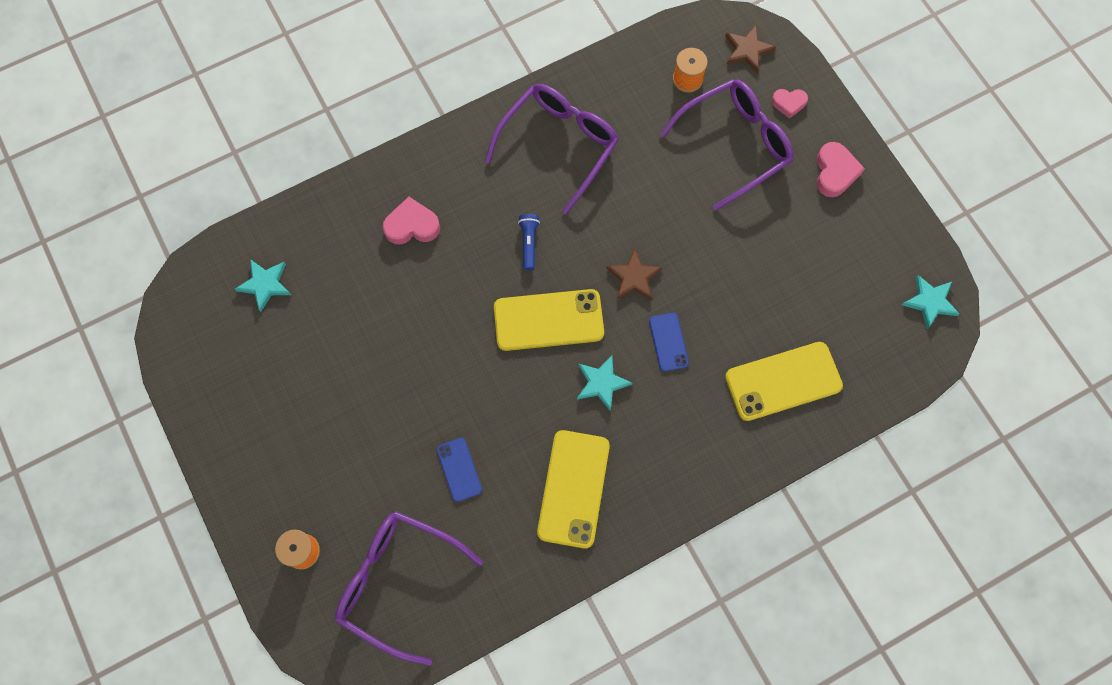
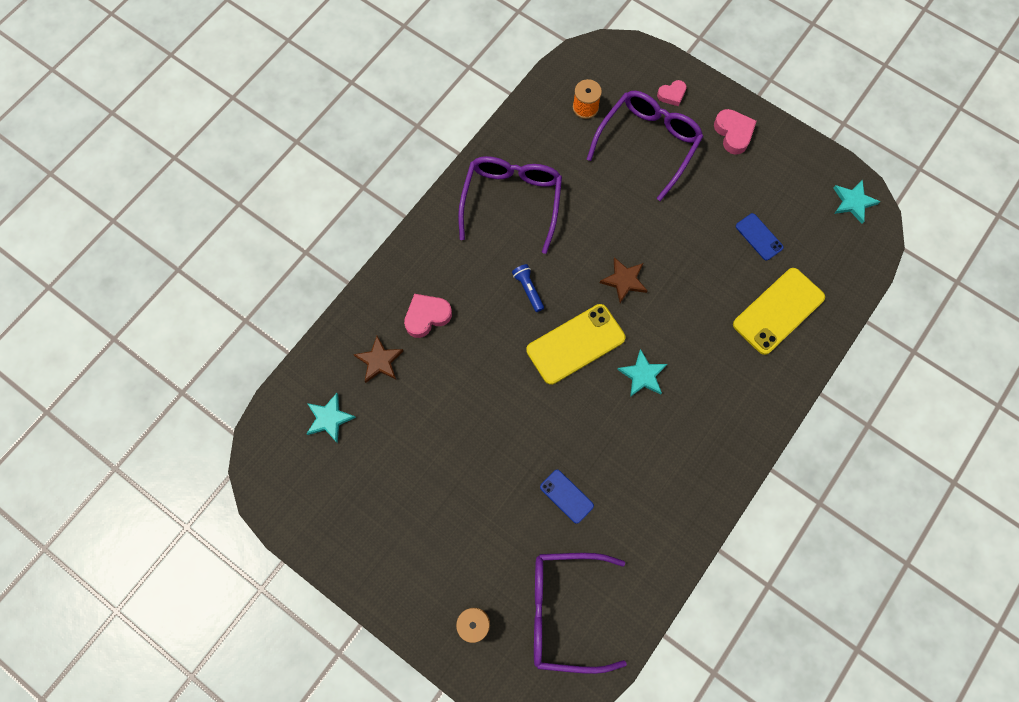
camera: 25 degrees left, 0 degrees up
yellow phone [537,430,610,548] -> none
blue phone [649,313,689,372] -> blue phone moved to [736,213,784,260]
brown star [725,25,776,73] -> brown star moved to [353,336,403,383]

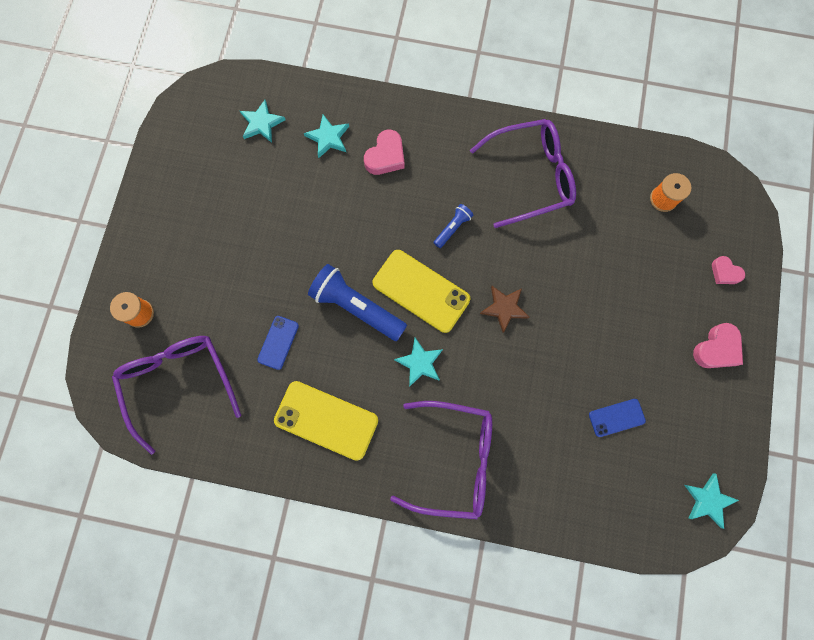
camera: 65 degrees right, 5 degrees up
brown star [353,336,403,383] -> turquoise star [304,115,349,158]
pink heart [404,294,452,338] -> pink heart turned 90 degrees clockwise [364,130,405,175]
purple glasses [587,91,703,201] -> purple glasses moved to [390,401,492,519]
yellow phone [733,268,825,355] -> yellow phone moved to [274,381,378,461]
blue phone [736,213,784,260] -> blue phone turned 45 degrees clockwise [589,399,646,437]
none -> blue flashlight [308,264,407,341]

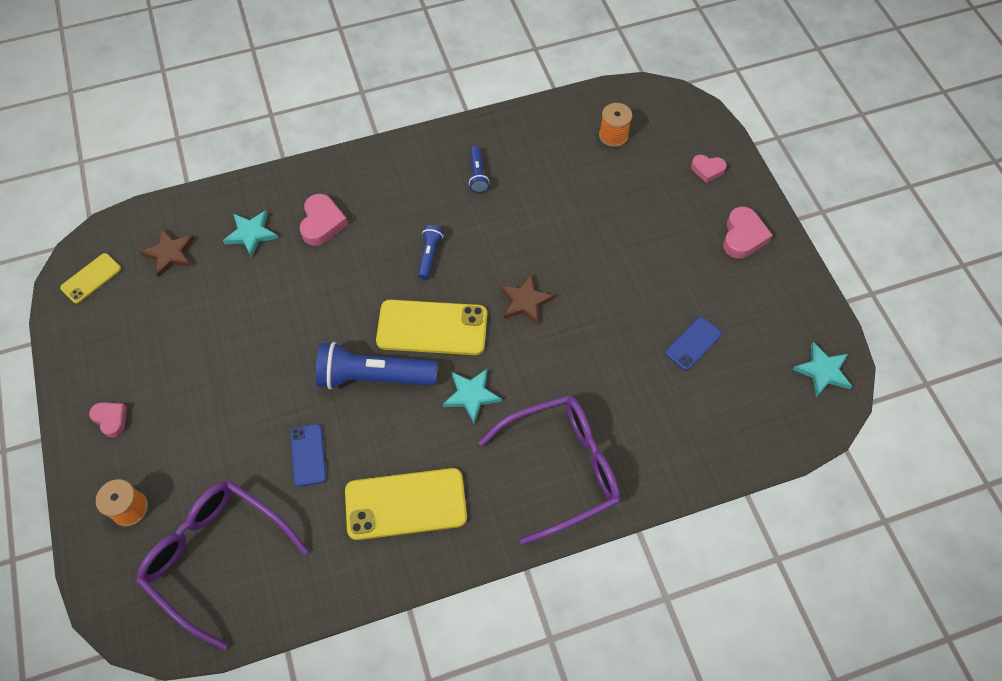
camera: 30 degrees left, 15 degrees down
turquoise star [240,100,285,143] -> brown star [140,229,195,277]
purple glasses [470,119,576,228] -> blue flashlight [469,146,489,193]
none -> yellow phone [60,253,121,303]
none -> pink heart [89,402,127,438]

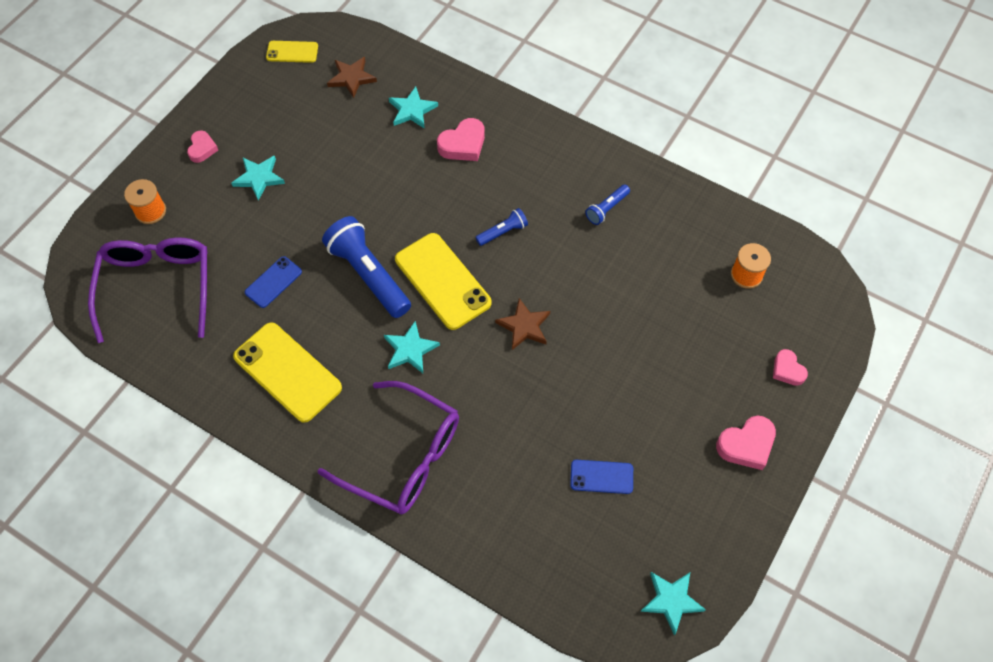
camera: 50 degrees right, 0 degrees up
none -> turquoise star [231,156,285,201]

